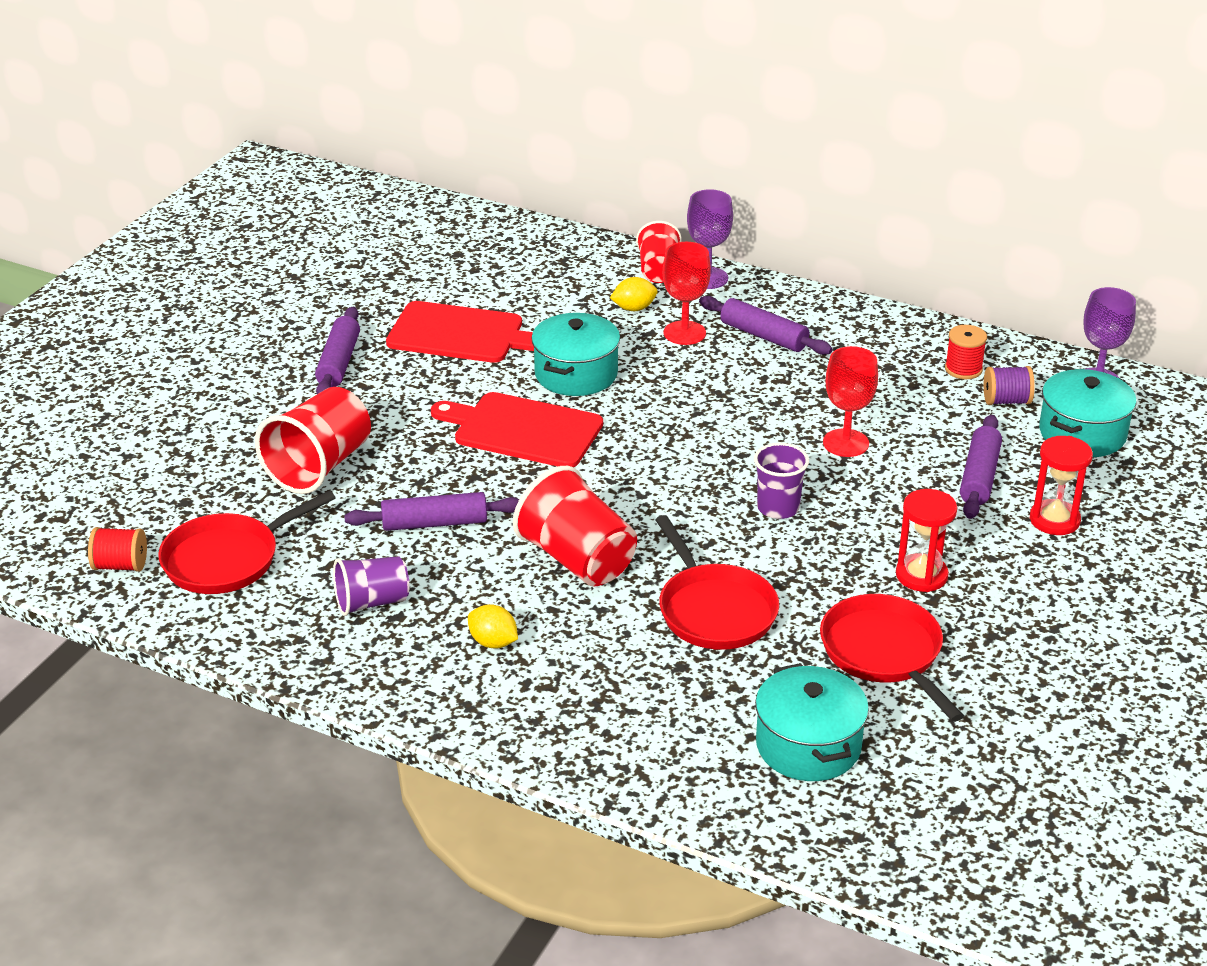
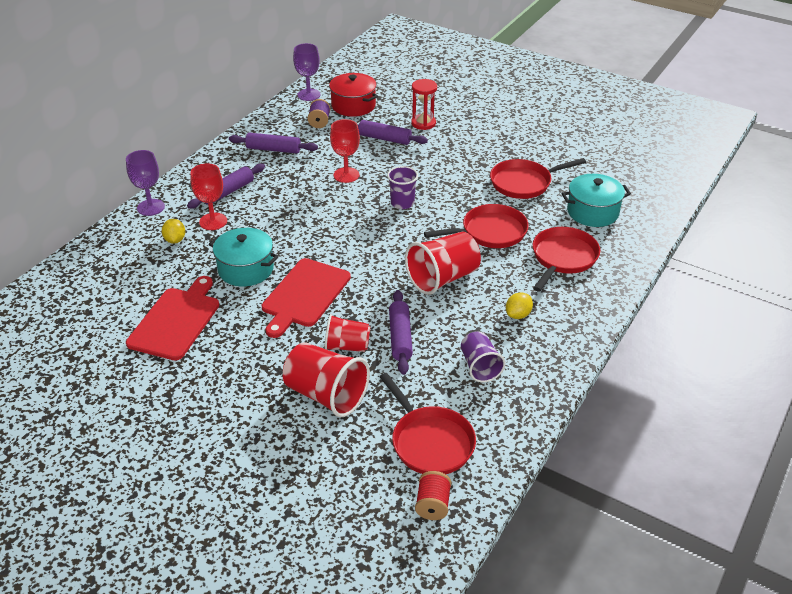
camera: 85 degrees left, 5 degrees up
purple rolling pin [315,307,360,394] -> purple rolling pin moved to [229,133,318,154]
red cup [636,221,682,283] -> red cup moved to [324,314,371,352]
red hourglass [896,489,957,592] -> none
red spool [945,325,987,379] -> none
turquoise pot [1039,369,1137,457] -> red pot [329,73,378,117]
none -> red pan [533,227,600,292]

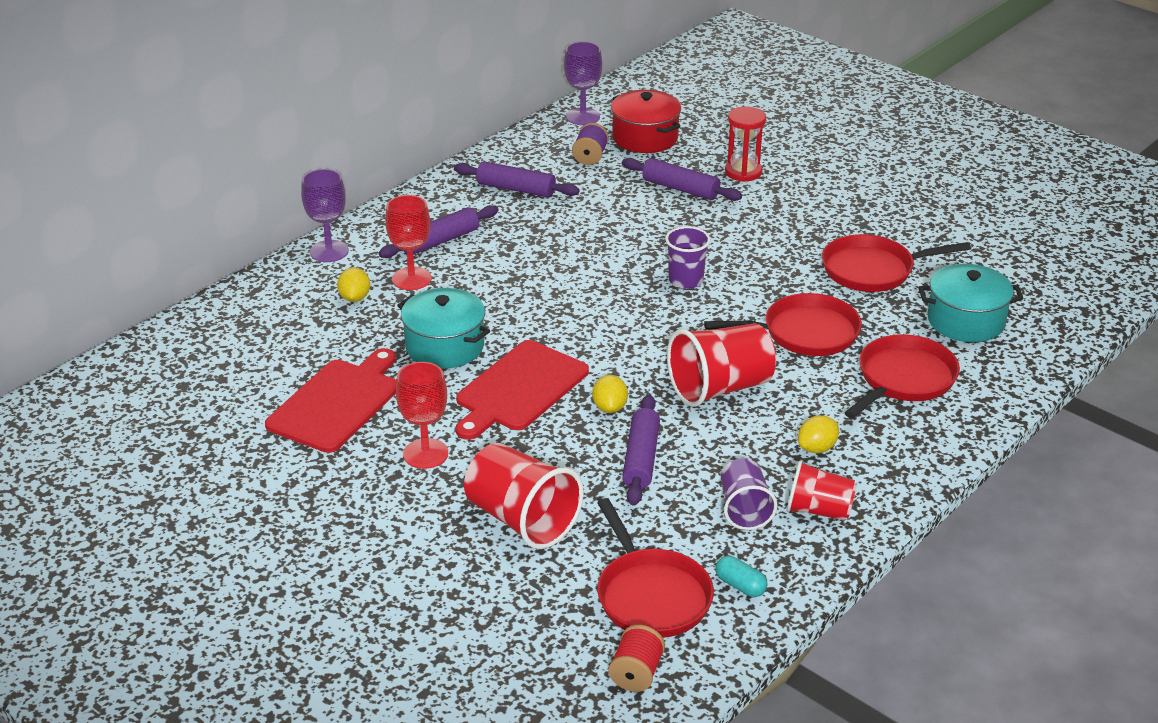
camera: 10 degrees right, 5 degrees down
red cup [324,314,371,352] -> red cup moved to [787,460,857,521]
red goblet [330,119,360,183] -> red goblet moved to [396,362,448,469]
none -> yellow lemon [592,375,628,413]
none -> turquoise capsule [716,556,767,597]

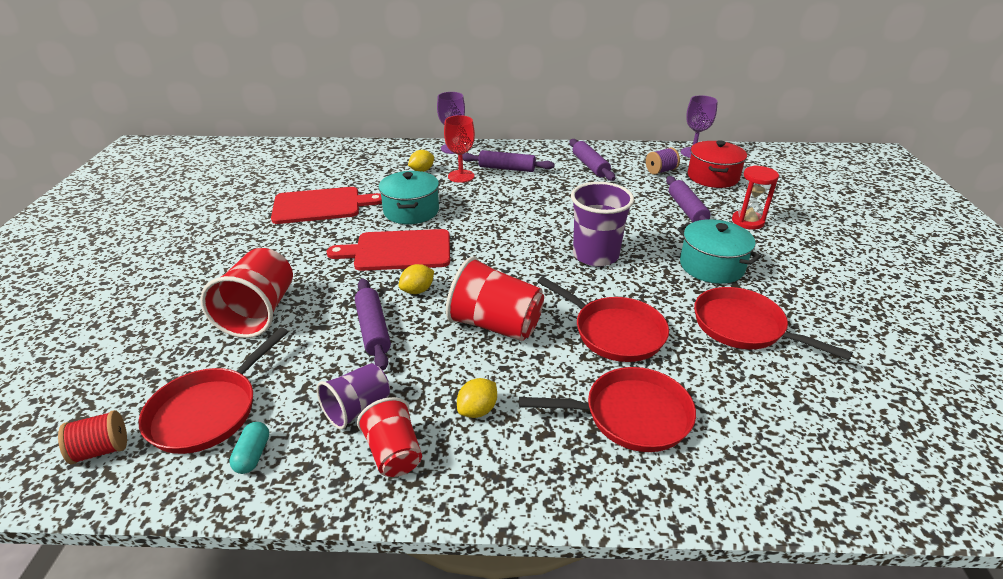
camera: 50 degrees right, 0 degrees up
red goblet [396,362,448,469] -> none
purple rolling pin [622,395,660,506] -> purple rolling pin turned 75 degrees counterclockwise [355,279,391,370]
purple cup [665,226,711,289] -> purple cup [571,182,634,266], size x1.60
yellow lemon [798,415,839,453] -> yellow lemon turned 60 degrees counterclockwise [457,378,497,418]
turquoise pot [918,264,1024,342] -> turquoise pot moved to [677,219,761,284]

